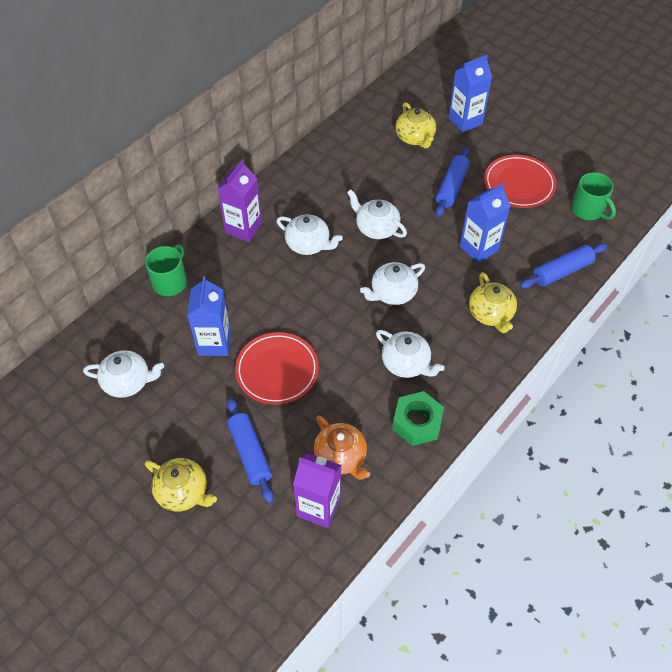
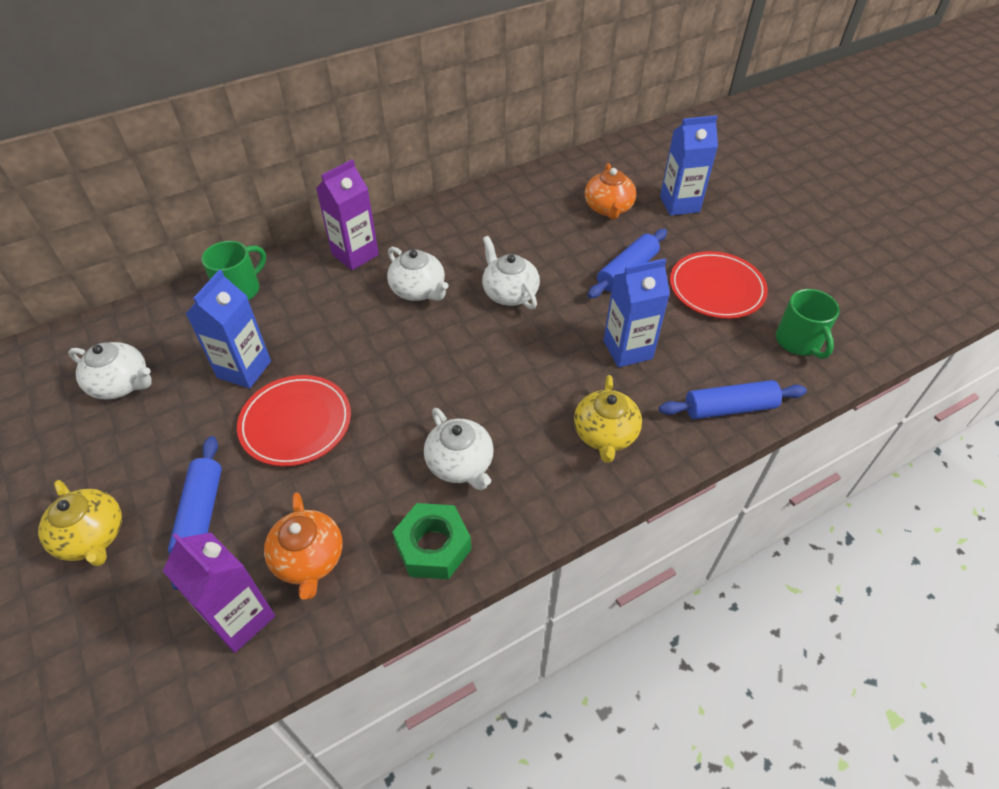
camera: 20 degrees right, 5 degrees down
white teapot [360,262,425,305] -> none
yellow teapot [395,102,436,148] -> orange teapot [585,163,636,219]

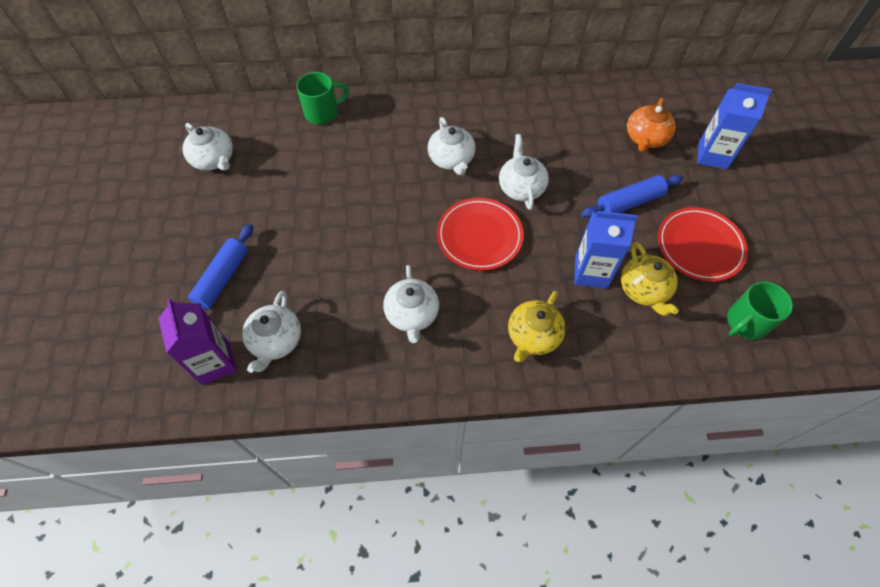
camera: 25 degrees right, 10 degrees up
yellow teapot [38,480,122,566] -> yellow teapot moved to [621,242,679,316]
blue carton [186,269,271,389] -> none
red plate [237,375,351,466] -> red plate moved to [437,198,524,271]
orange teapot [264,492,343,600] -> white teapot [242,291,301,373]
purple carton [316,159,379,270] -> none
green nut [393,503,471,579] -> none
blue rolling pin [659,380,807,419] -> none
green mug [776,289,839,359] -> green mug turned 45 degrees clockwise [727,281,793,340]

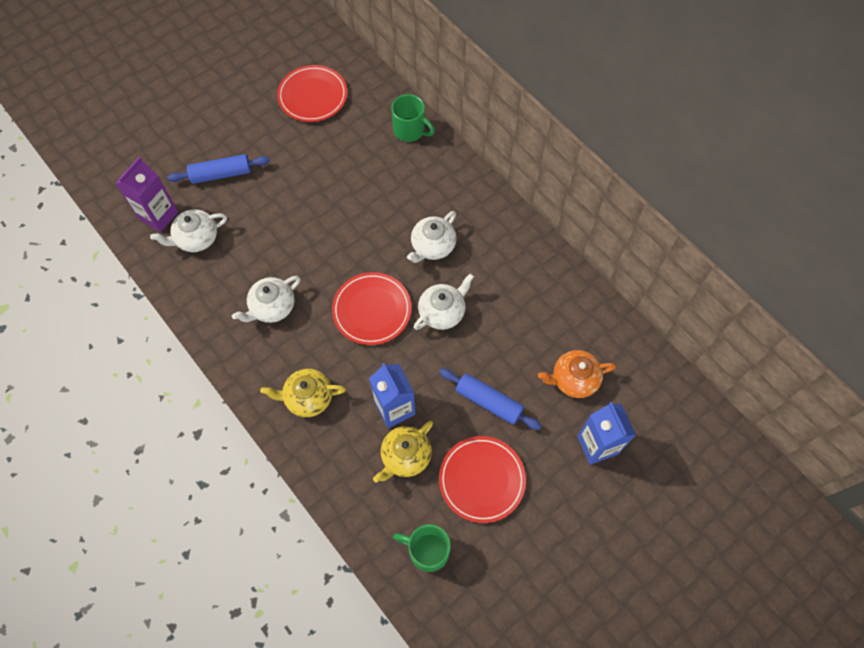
camera: 55 degrees right, 5 degrees up
white teapot [183,123,233,171] -> red plate [277,65,348,122]

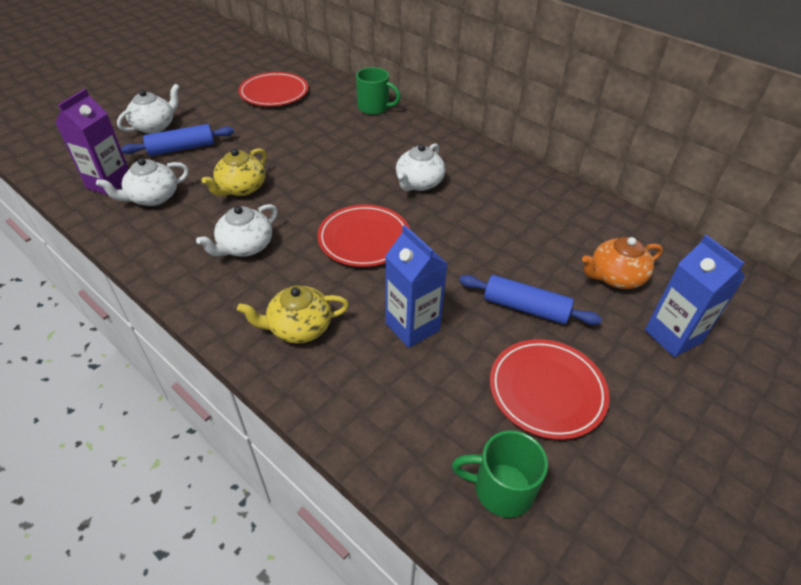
camera: 10 degrees left, 20 degrees down
yellow teapot [373,421,433,483] -> yellow teapot moved to [202,148,267,196]
white teapot [413,273,474,330] -> white teapot moved to [117,84,180,134]

